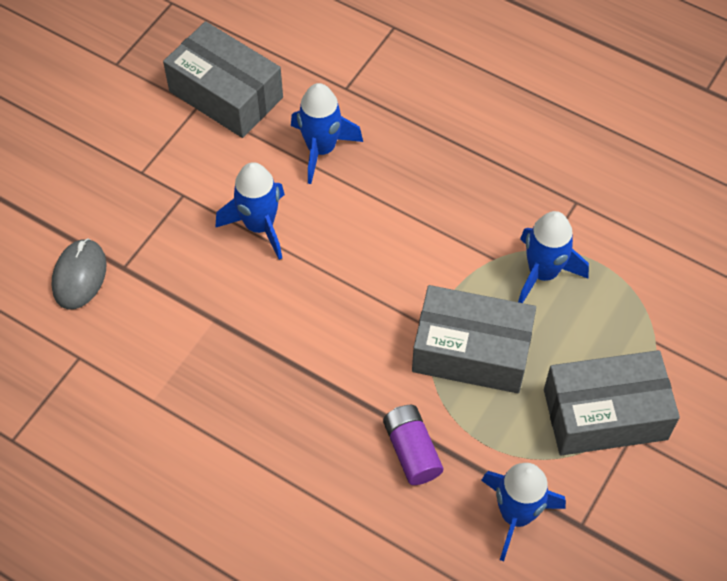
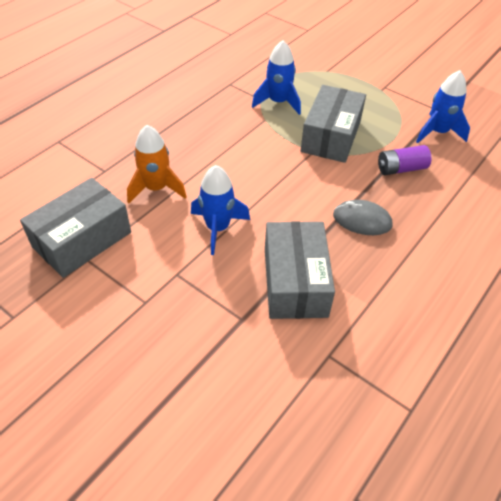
camera: 85 degrees left, 10 degrees down
grey mouse [52,238,106,310] -> grey mouse moved to [333,200,392,235]
blue rocket [291,83,363,184] -> orange rocket [127,125,187,203]
grey box [544,350,680,455] -> grey box moved to [265,221,335,319]

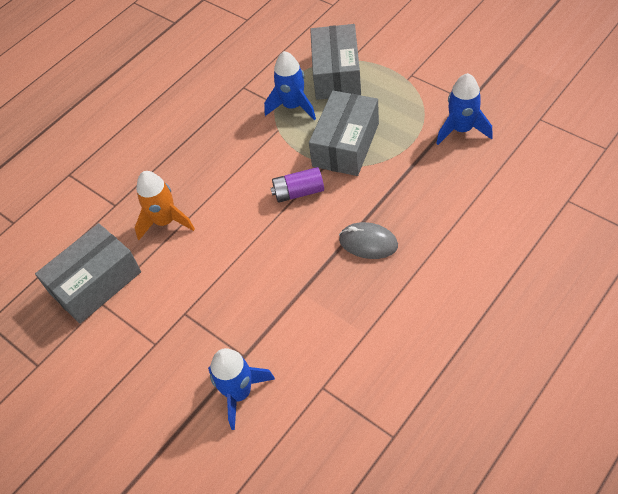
camera: 10 degrees right, 5 degrees up
blue rocket [191,165,250,255] -> blue rocket moved to [208,348,275,430]
grey box [265,221,335,319] -> grey box moved to [310,24,361,100]
purple battery [378,145,431,175] -> purple battery moved to [271,167,324,203]

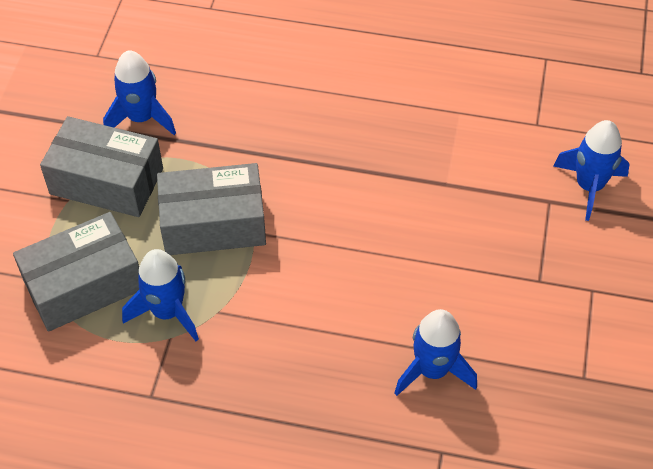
camera: 125 degrees left, 0 degrees up
grey box [35,223,141,324] -> grey box moved to [40,116,163,217]
orange rocket [135,171,195,240] -> blue rocket [395,309,477,396]
purple battery [271,167,324,203] -> none
grey mouse [339,222,398,259] -> none

